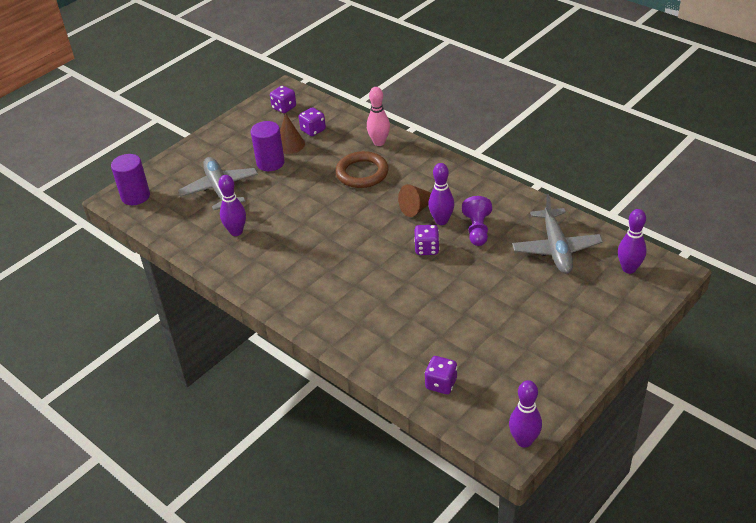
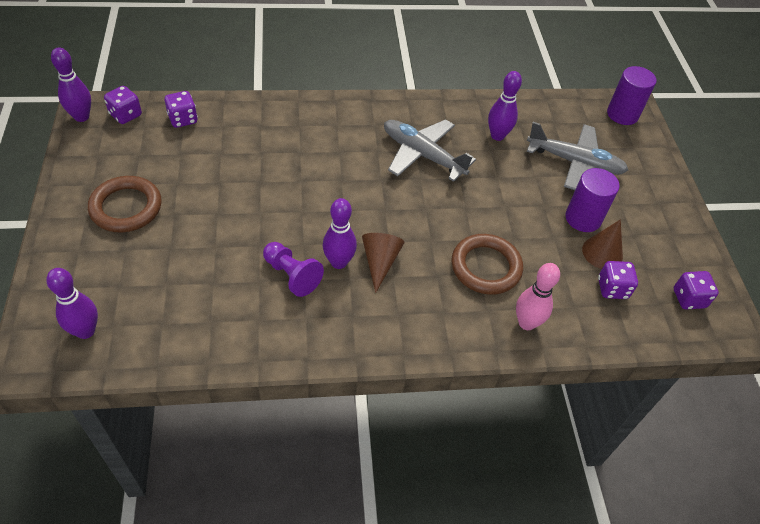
camera: 125 degrees right, 10 degrees up
purple dice [414,225,440,255] -> purple dice moved to [104,86,142,124]
grey plane [512,194,603,274] -> grey plane moved to [384,119,476,182]
none -> brown ring [88,176,162,232]

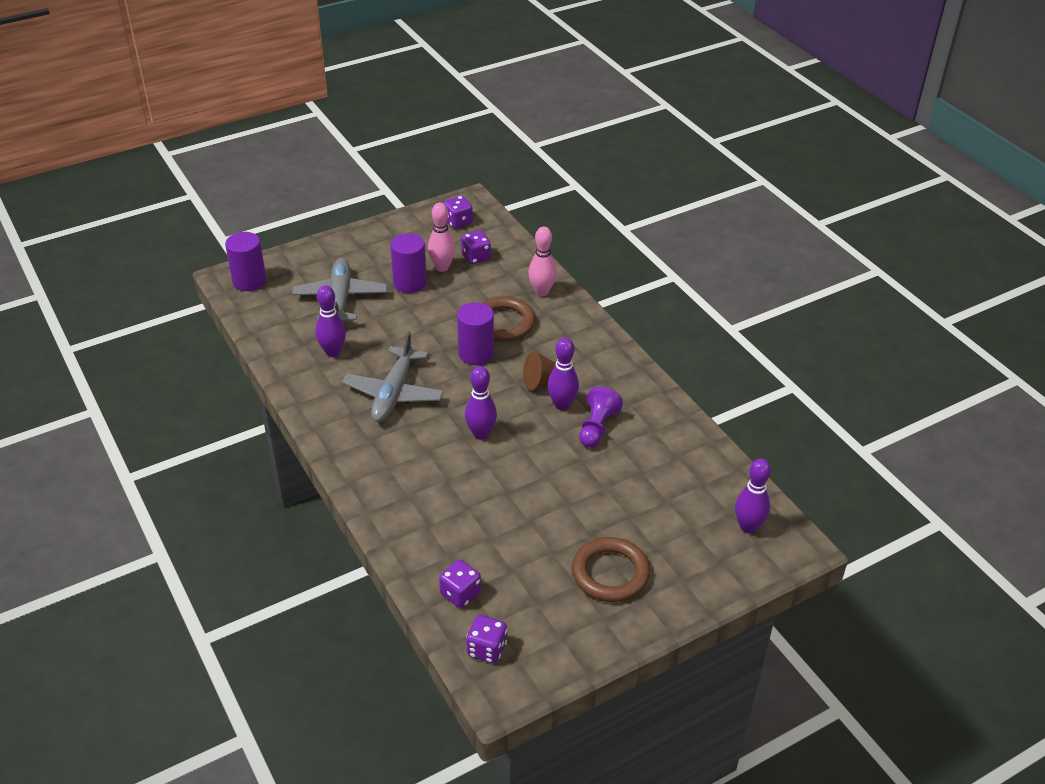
camera: 110 degrees left, 10 degrees down
purple bowling pin [51,47,91,122] -> purple bowling pin moved to [465,366,497,440]
brown cone [582,219,623,269] -> pink bowling pin [428,203,455,272]
none -> purple cylinder [457,302,494,365]

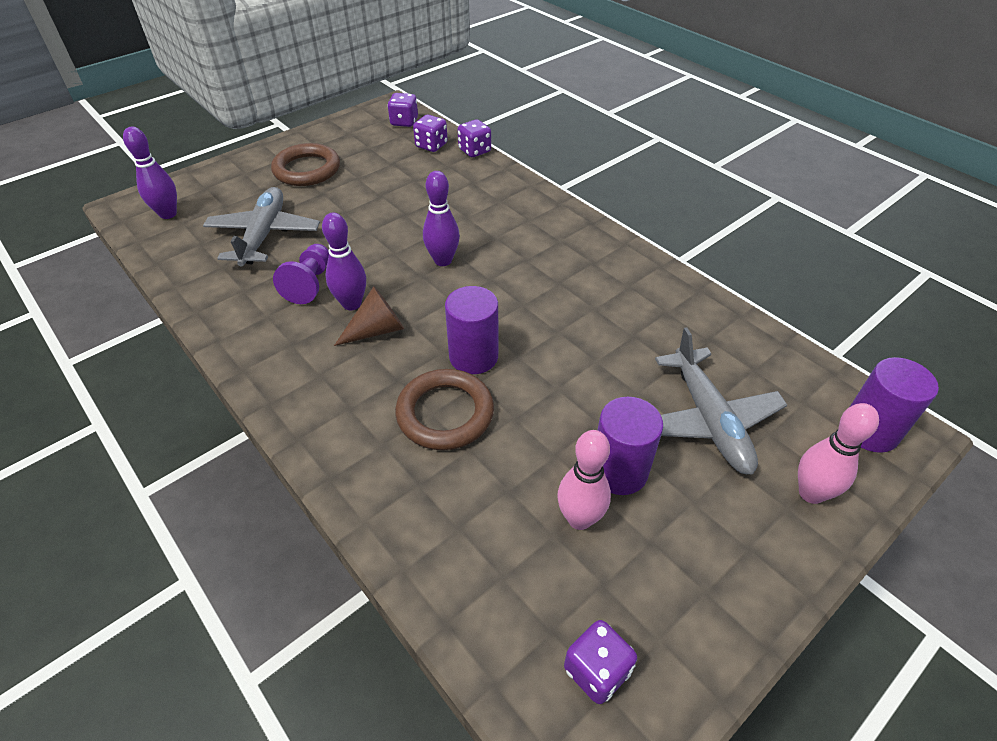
camera: 170 degrees right, 5 degrees up
purple bowling pin [315,285,346,357] -> none
grey plane [342,331,444,422] -> grey plane moved to [203,187,320,266]
purple dice [461,231,491,264] -> purple dice moved to [458,119,491,157]
pink bowling pin [528,227,557,296] -> pink bowling pin moved to [798,403,879,504]

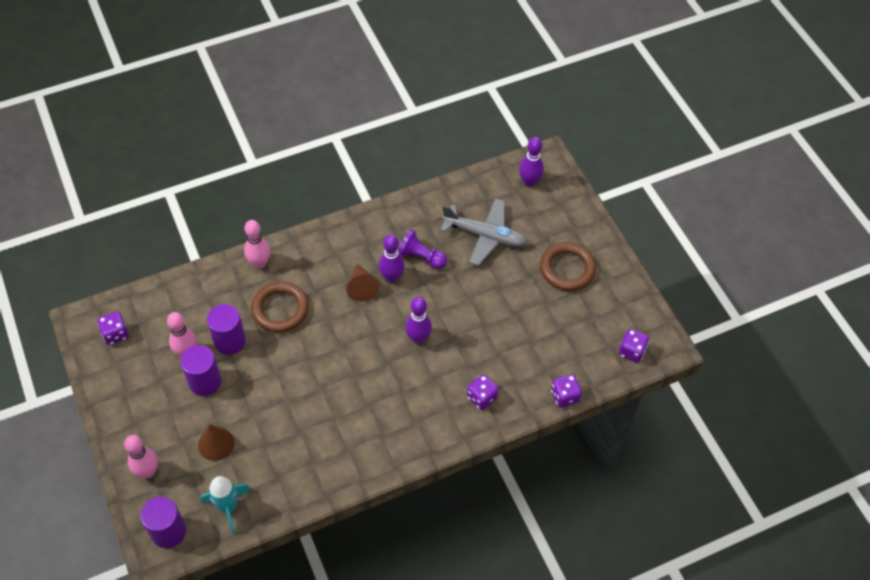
camera: 105 degrees right, 10 degrees up
purple dice [413,115,448,152] -> purple dice moved to [467,374,499,410]
purple cylinder [445,286,498,374] -> purple cylinder moved to [207,304,246,355]
grey plane [655,327,787,475] -> brown cone [198,424,234,461]
none -> turquoise rocket [201,476,251,535]
none -> pink bowling pin [244,220,270,269]

